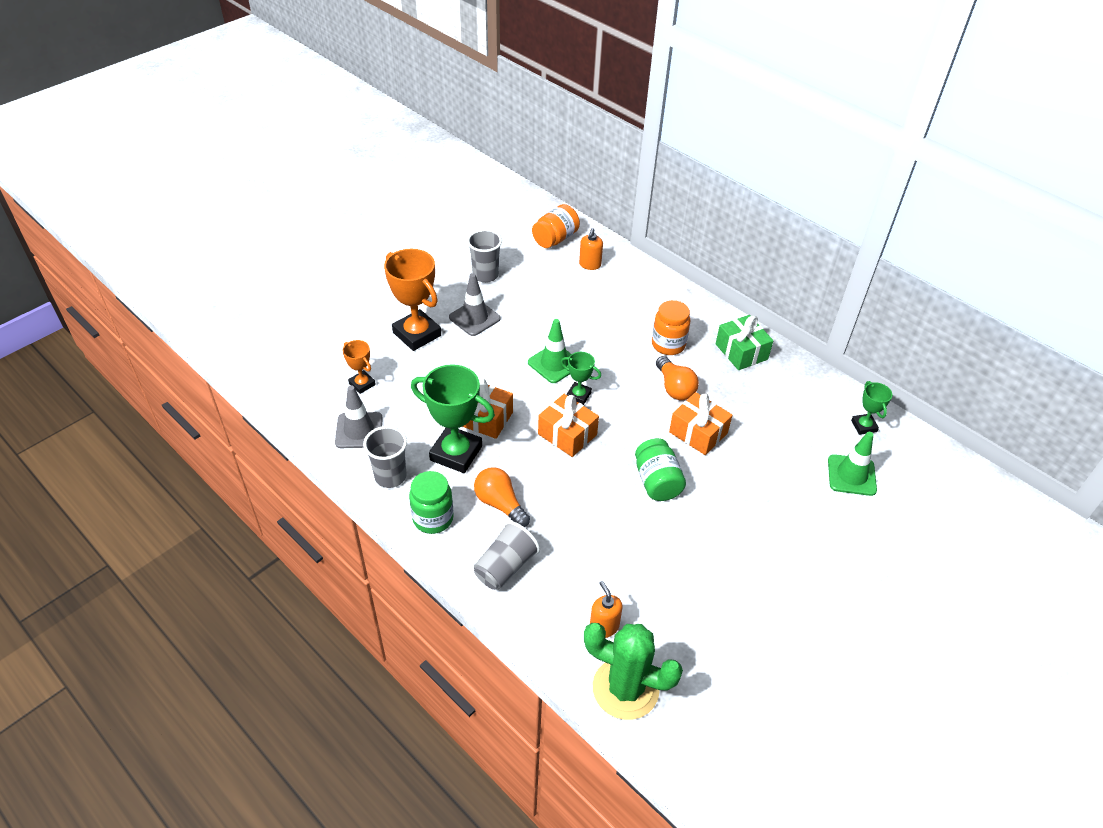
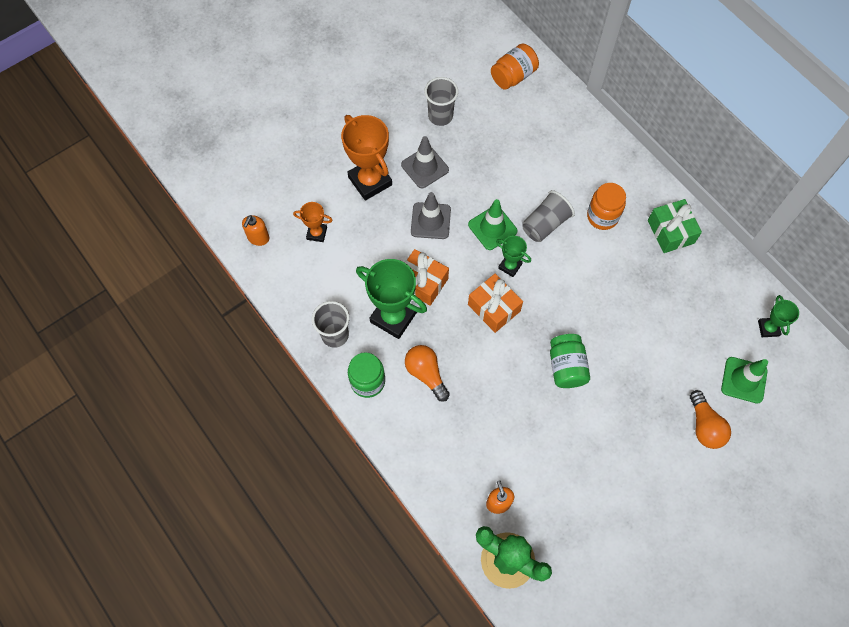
camera: 10 degrees right, 20 degrees up
grey traffic cone [335,385,383,448] -> grey traffic cone moved to [411,192,451,239]
orange trophy [343,340,376,394] -> orange trophy turned 45 degrees counterclockwise [293,202,333,242]
grey cup [474,521,540,590] -> grey cup moved to [522,190,575,242]
orange soap dispenser [579,228,603,270] -> orange soap dispenser moved to [242,215,269,246]
orange light bulb [656,356,699,400] -> orange light bulb moved to [690,390,731,449]
orange gift [669,392,732,455] -> none

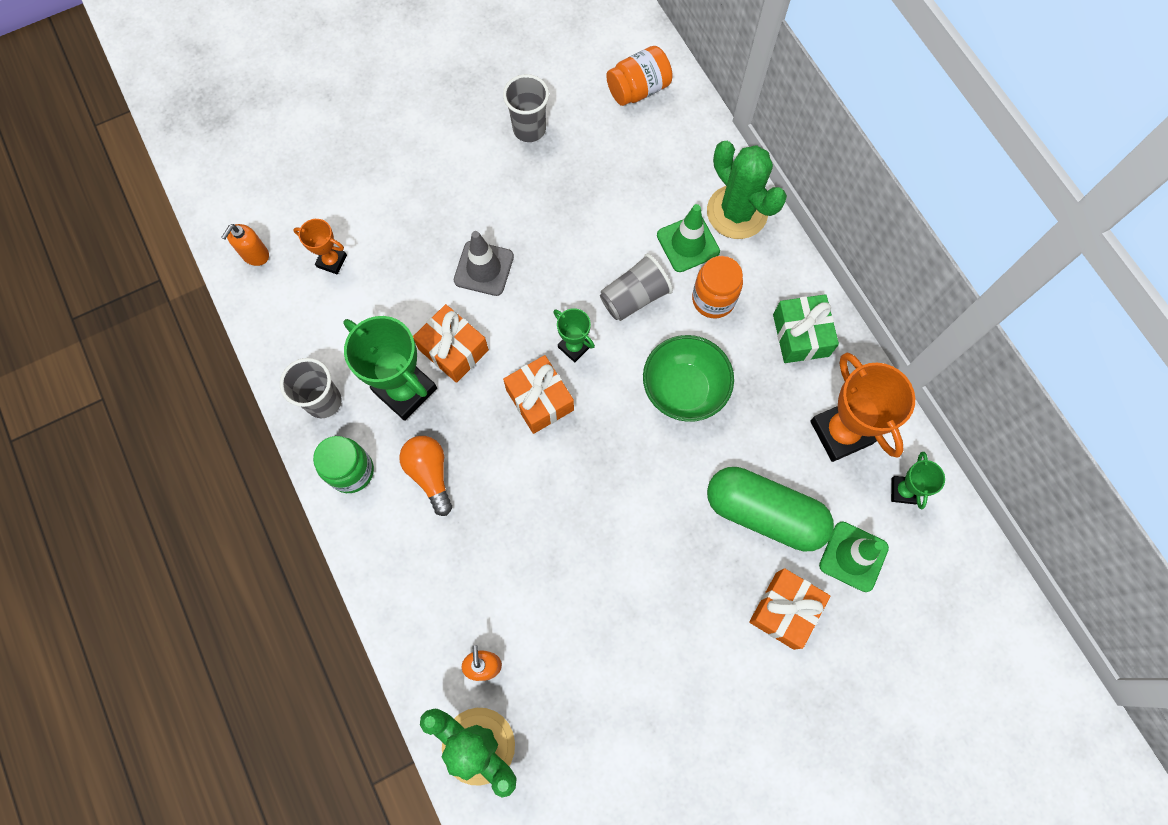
camera: 10 degrees right, 5 degrees up
orange trophy [341,115,392,201] -> orange trophy moved to [810,352,915,462]
grey traffic cone [401,136,449,188] -> none
green traffic cone [468,199,517,250] -> green traffic cone moved to [657,204,720,272]
green jar [550,334,590,388] -> none
orange light bulb [690,390,731,449] -> orange gift [749,568,830,650]
none -> green bowl [643,335,734,422]
none -> green cactus [707,141,787,239]
none -> green capsule [707,467,834,551]

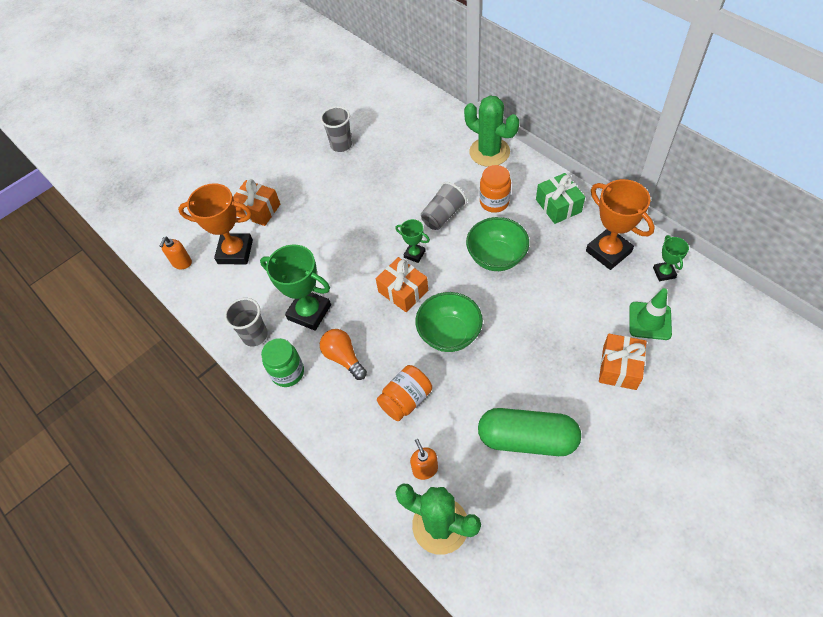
camera: 10 degrees left, 15 degrees down
orange trophy [293,219,347,274] -> orange trophy [178,183,253,264], size x1.92
orange gift [413,304,489,383] -> orange gift moved to [233,179,280,226]
grey traffic cone [454,231,514,296] -> none
orange jar [606,46,673,106] -> orange jar moved to [377,365,432,421]
green traffic cone [657,204,720,272] -> none
green capsule [707,467,834,551] -> green capsule moved to [478,408,581,456]
none -> green bowl [415,292,483,352]

